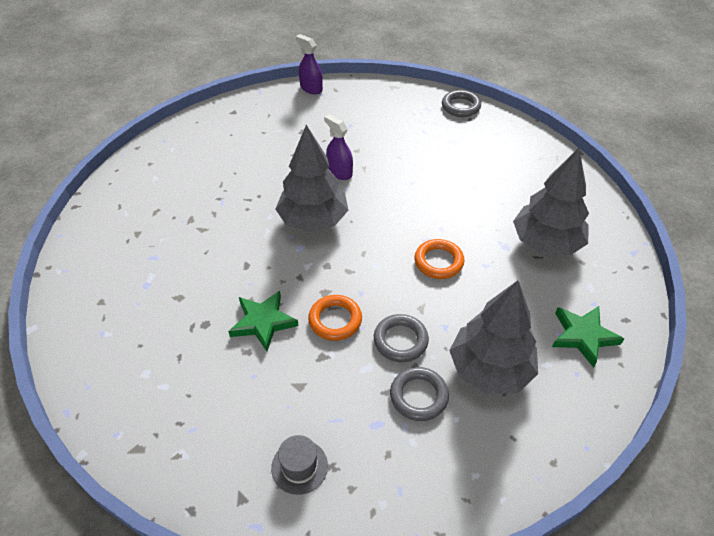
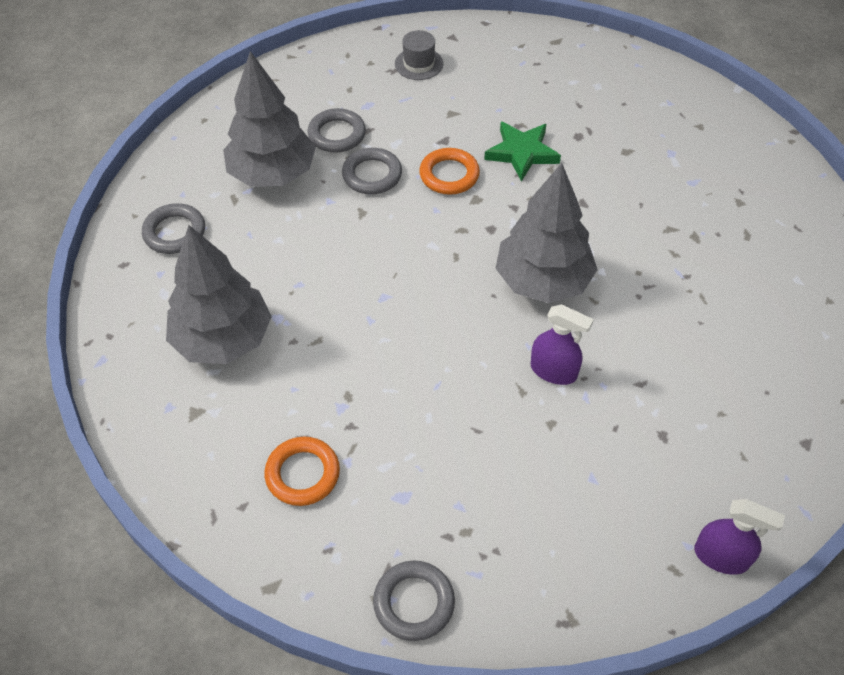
camera: 160 degrees right, 5 degrees up
orange ring [414,239,464,279] -> orange ring moved to [264,437,340,506]
green star [552,306,624,368] -> grey ring [142,203,205,254]

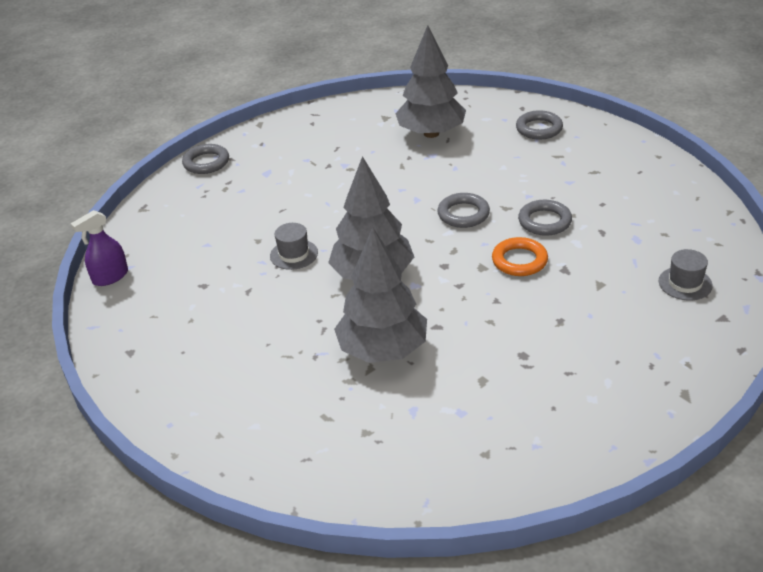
camera: 120 degrees right, 15 degrees down
grey tree [223,51,316,187] -> grey tree moved to [334,227,427,363]
orange ring [264,437,340,506] -> none
grey ring [308,108,366,153] -> grey ring moved to [437,193,490,228]
green star [484,122,561,182] -> none
purple spray bottle [531,304,594,385] -> grey hat [270,223,318,270]

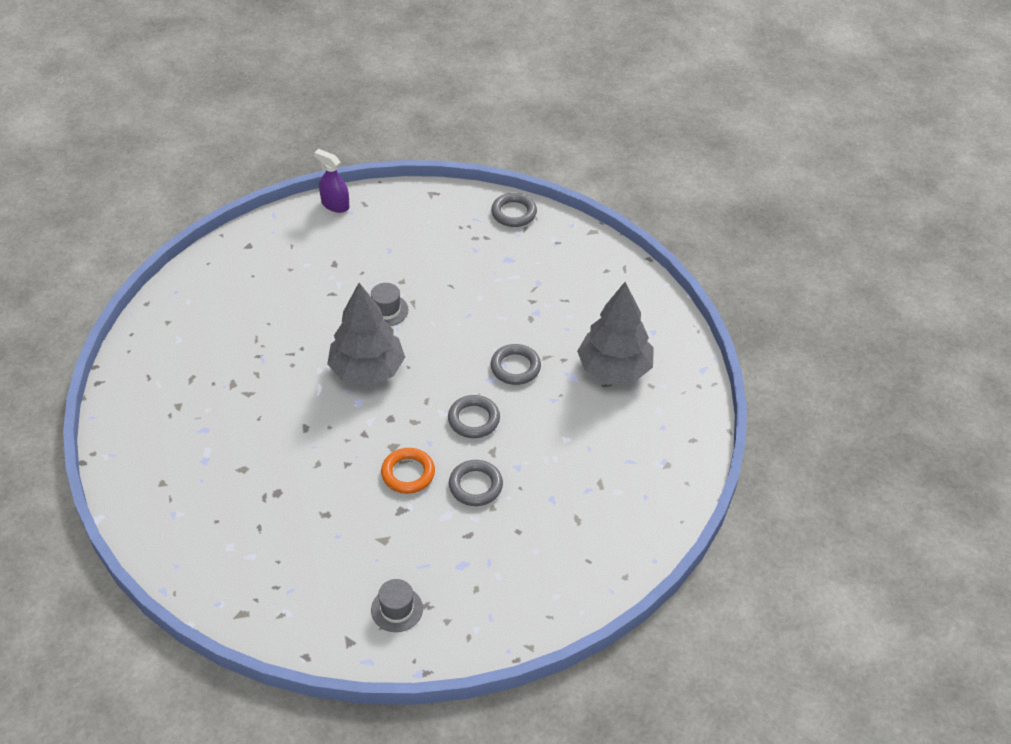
camera: 70 degrees right, 10 degrees up
grey tree [334,227,427,363] -> none
grey ring [516,110,563,140] -> grey ring moved to [491,344,541,385]

